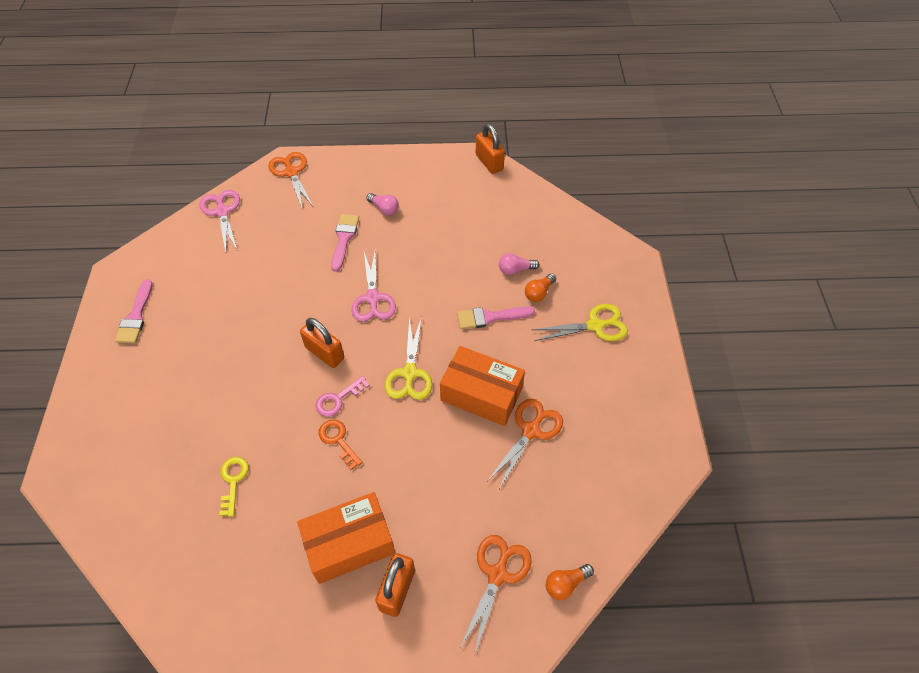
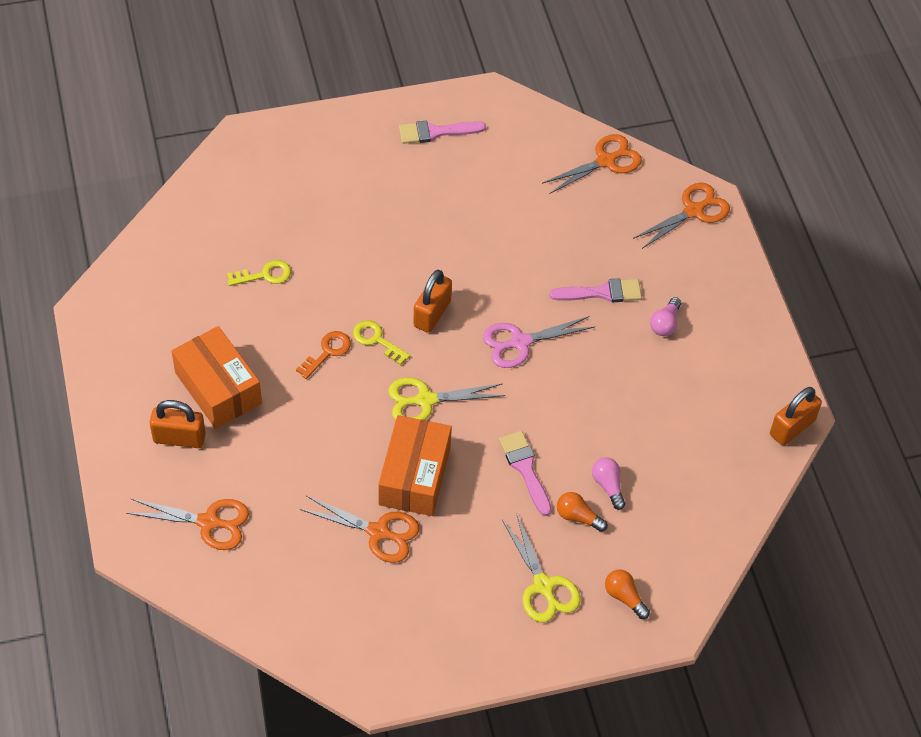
camera: 75 degrees right, 0 degrees up
pink scissors [200,190,240,252] -> orange scissors [542,134,642,194]
pink key [316,376,370,417] -> yellow key [353,320,410,365]
orange light bulb [546,564,594,600] -> orange light bulb moved to [605,570,650,619]

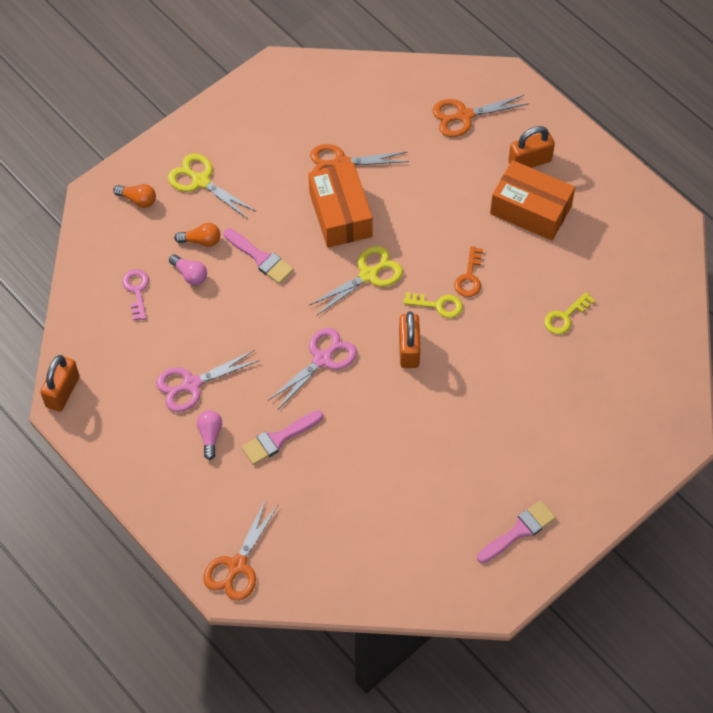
camera: 155 degrees right, 5 degrees up
orange scissors [542,134,642,194] -> none
none -> pink key [122,269,149,321]
none -> pink scissors [156,350,260,412]

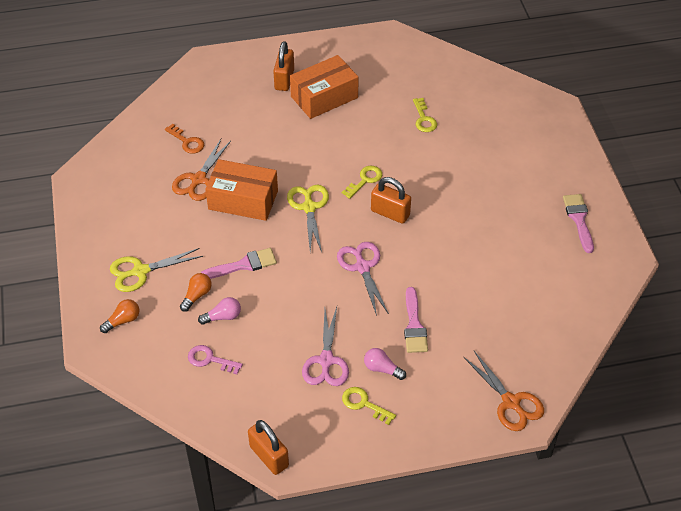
camera: 60 degrees left, 10 degrees down
orange scissors [432,95,529,137] -> none
orange key [454,246,483,297] -> orange key moved to [165,124,204,154]
none -> yellow key [342,387,396,425]

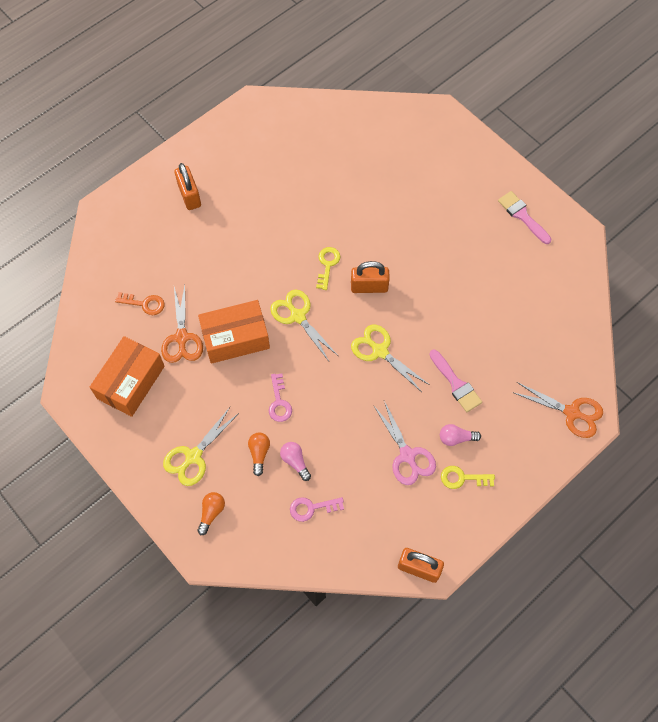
camera: 30 degrees left, 15 degrees up
pink light bulb [198,297,241,325] -> pink light bulb turned 75 degrees counterclockwise [280,442,311,481]
pink brush [201,248,277,279] -> pink key [269,373,292,422]
orange box [290,55,359,119] -> orange box moved to [90,336,165,417]
pink scissors [337,242,389,316] -> yellow scissors [351,325,430,392]
yellow key [413,98,437,132] -> none

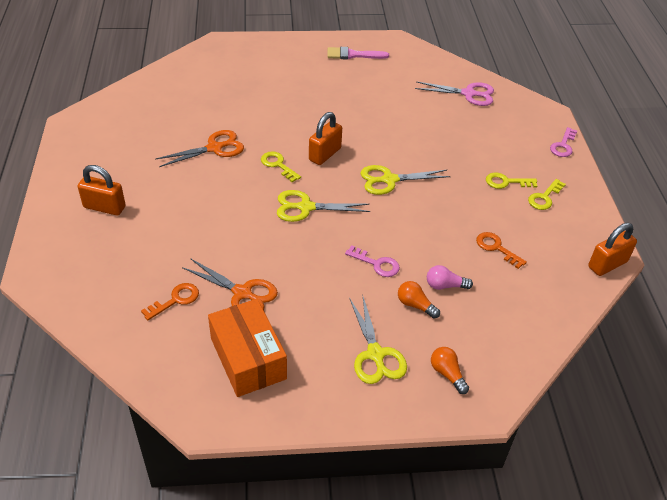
camera: 55 degrees left, 20 degrees down
orange box [198,300,270,364] -> none
pink key [290,497,344,522] -> pink key moved to [550,127,577,157]
pink scissors [373,401,436,485] -> pink scissors moved to [415,81,494,106]
pink brush [429,349,482,412] -> none
pink light bulb [440,424,481,446] -> yellow key [486,172,537,189]
orange scissors [512,382,603,438] -> orange scissors moved to [156,130,244,167]
none -> orange key [476,232,527,269]

